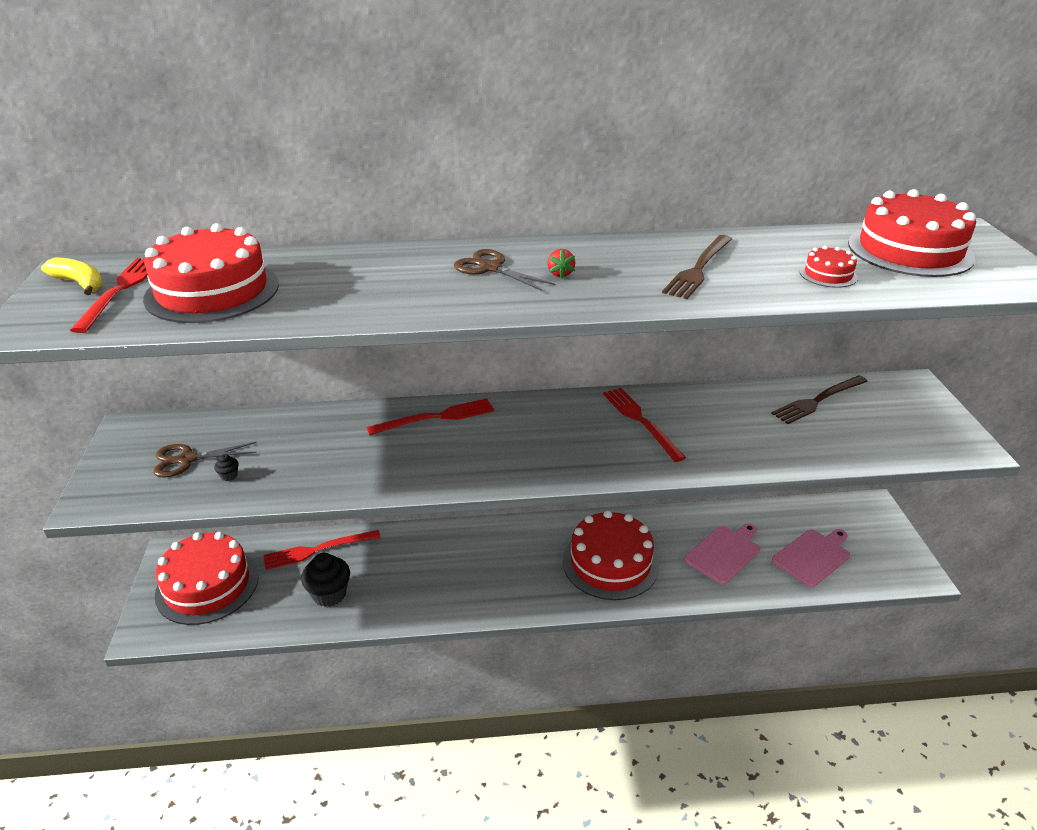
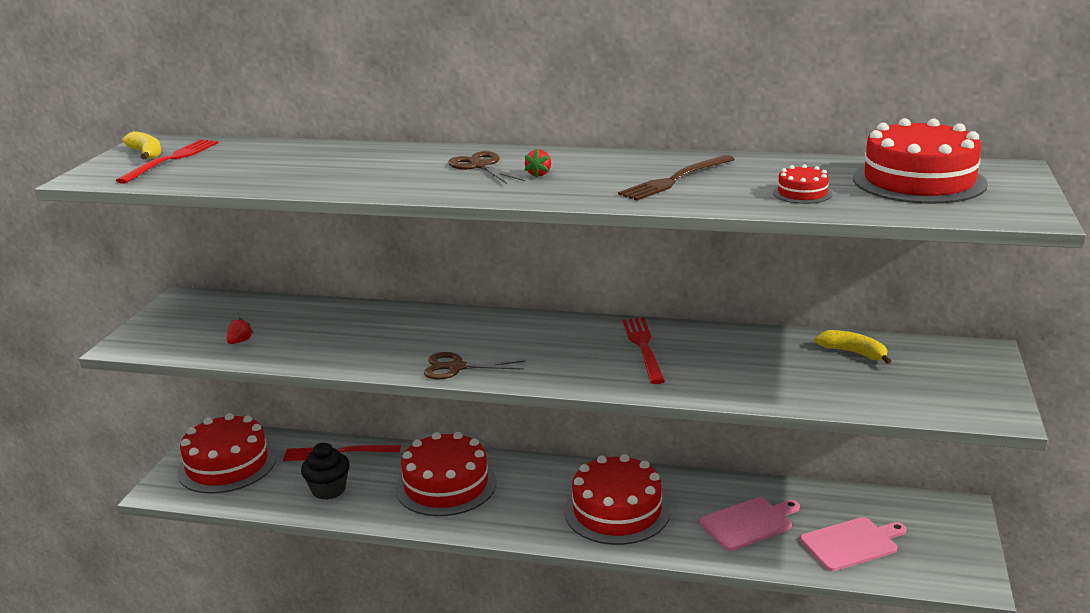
camera: 20 degrees right, 10 degrees down
red cake [143,223,279,323] -> red cake moved to [396,432,497,516]
brown scissors [153,442,257,477] -> brown scissors moved to [424,352,526,379]
black cupcake [214,454,239,481] -> red strawberry [227,318,254,344]
red fork [367,398,495,435] -> none
brown fork [771,375,868,424] -> yellow banana [814,330,891,364]

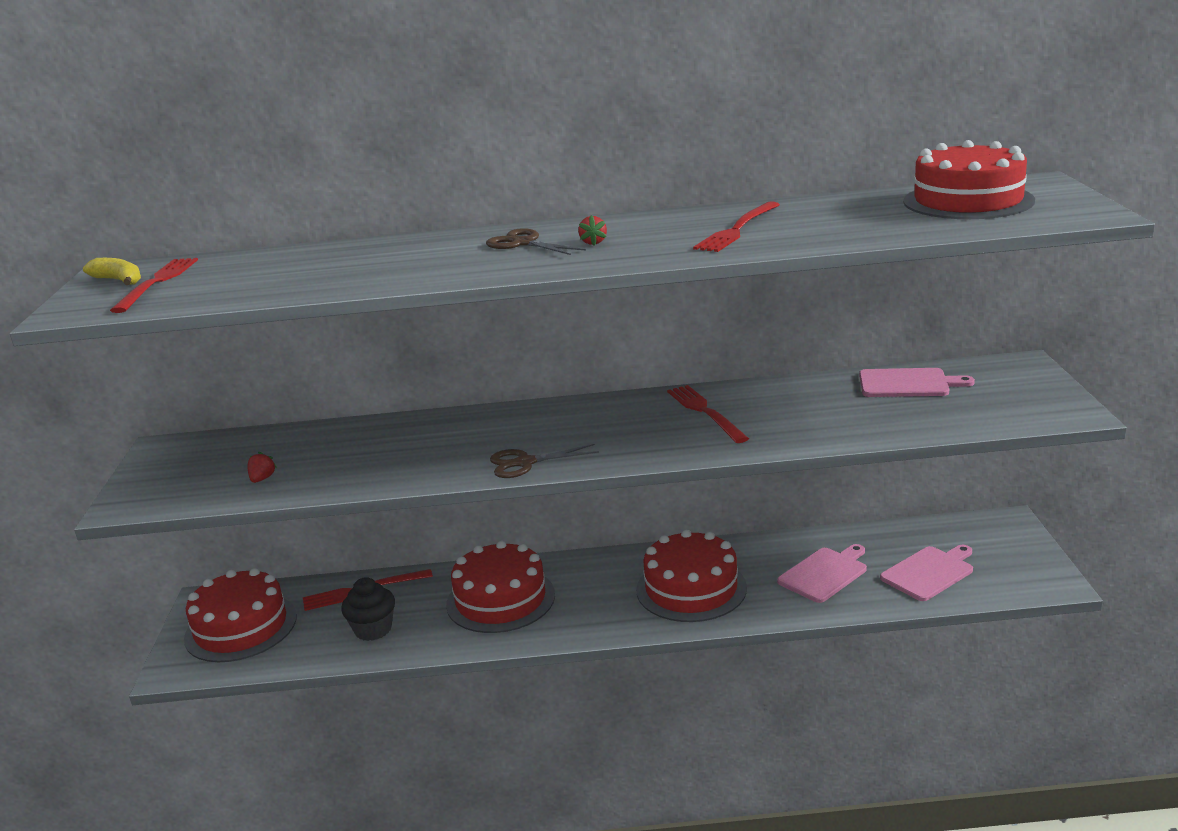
camera: 15 degrees left, 0 degrees up
brown fork [618,155,735,201] -> red fork [693,201,780,252]
red cake [773,164,833,204] -> none
yellow banana [814,330,891,364] -> pink cutting board [859,368,975,397]

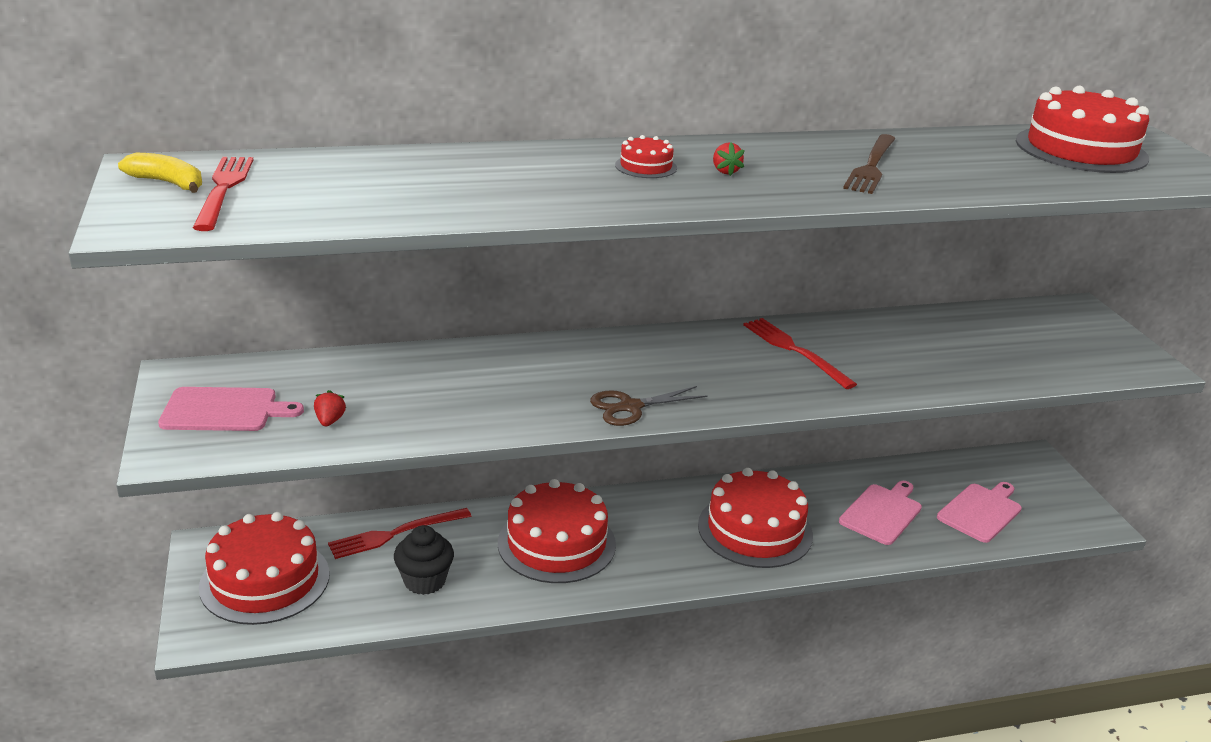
camera: 15 degrees left, 5 degrees up
brown scissors [486,228,586,255] -> red cake [615,135,677,178]
red fork [693,201,780,252] -> brown fork [843,134,896,194]
pink cutting board [859,368,975,397] -> pink cutting board moved to [158,387,304,431]

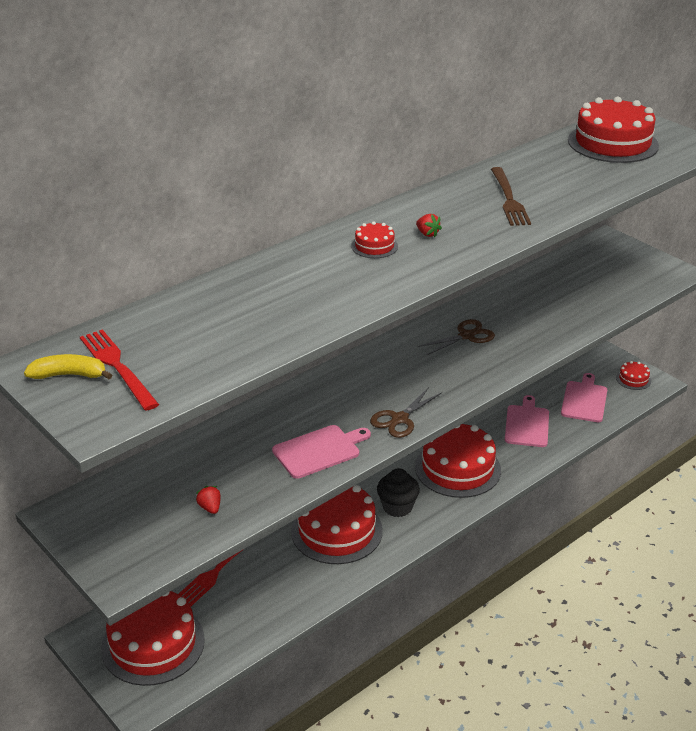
camera: 25 degrees left, 5 degrees up
pink cutting board [158,387,304,431] -> pink cutting board moved to [272,425,371,479]
black cupcake [394,525,454,595] -> black cupcake moved to [377,468,420,517]
red fork [743,318,857,389] -> brown scissors [418,319,495,356]
none -> red cake [616,361,651,390]

